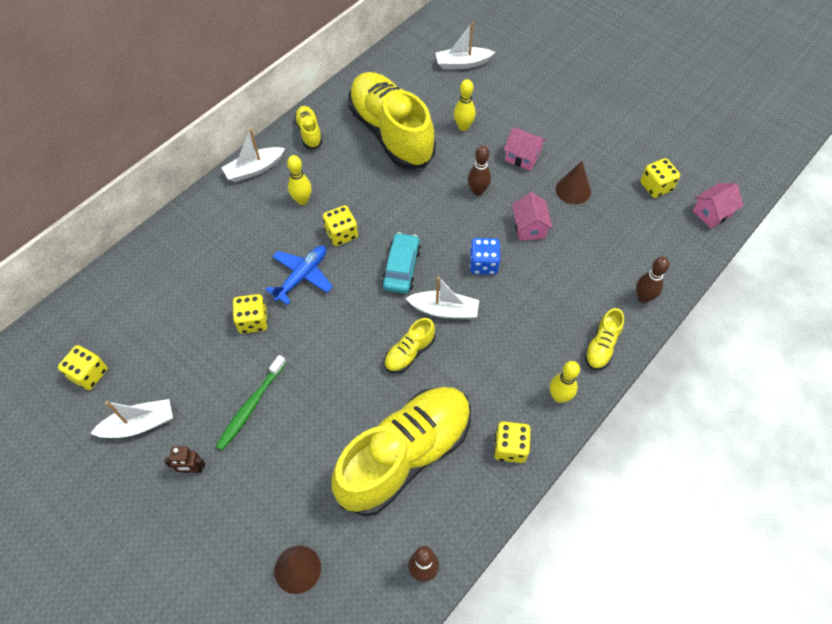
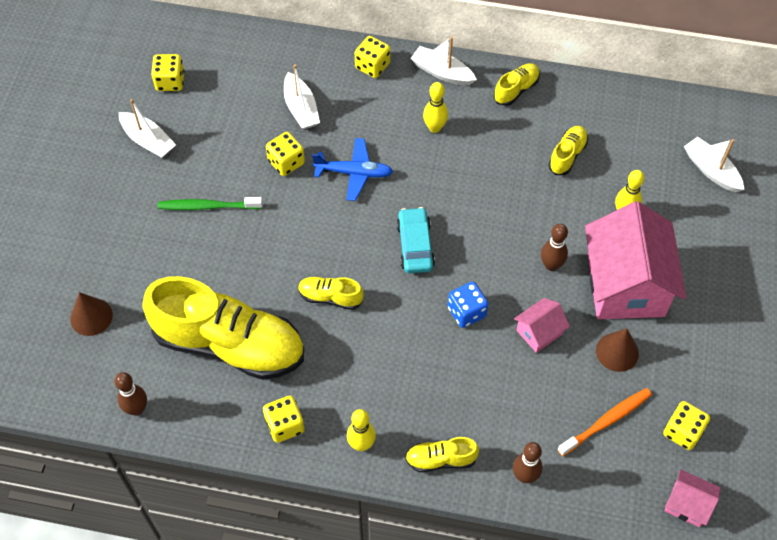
camera: 60 degrees right, 0 degrees up
brown robot [164,446,205,473] -> none
yellow dice [323,205,358,246] -> yellow dice moved to [355,36,390,78]
yellow shoe [348,72,436,169] -> yellow shoe [549,126,588,175], size x0.42
turquoise car [382,232,421,294] -> turquoise car turned 75 degrees counterclockwise [396,207,435,273]
white boat [405,276,479,319] -> white boat moved to [284,64,320,129]
pink house [504,128,546,171] -> pink house [585,202,686,319], size x2.22
none -> orange toothbrush [557,388,652,456]

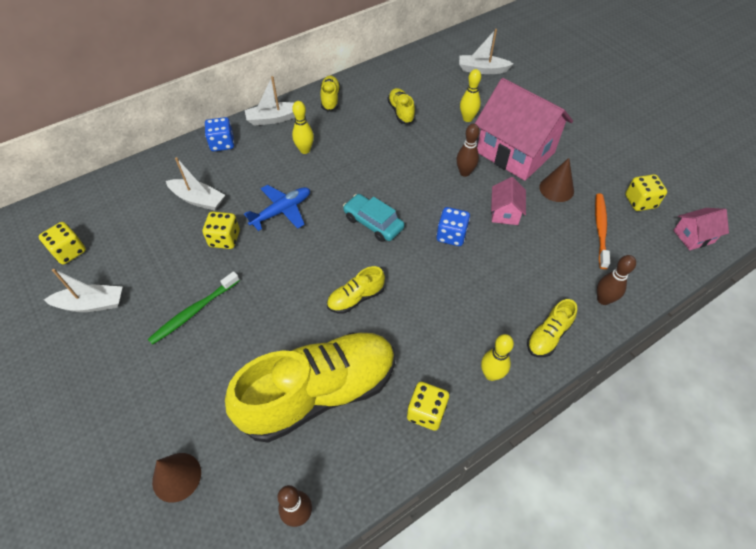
camera: 45 degrees left, 5 degrees down
yellow dice [355,36,390,78] -> blue dice [205,117,234,151]

